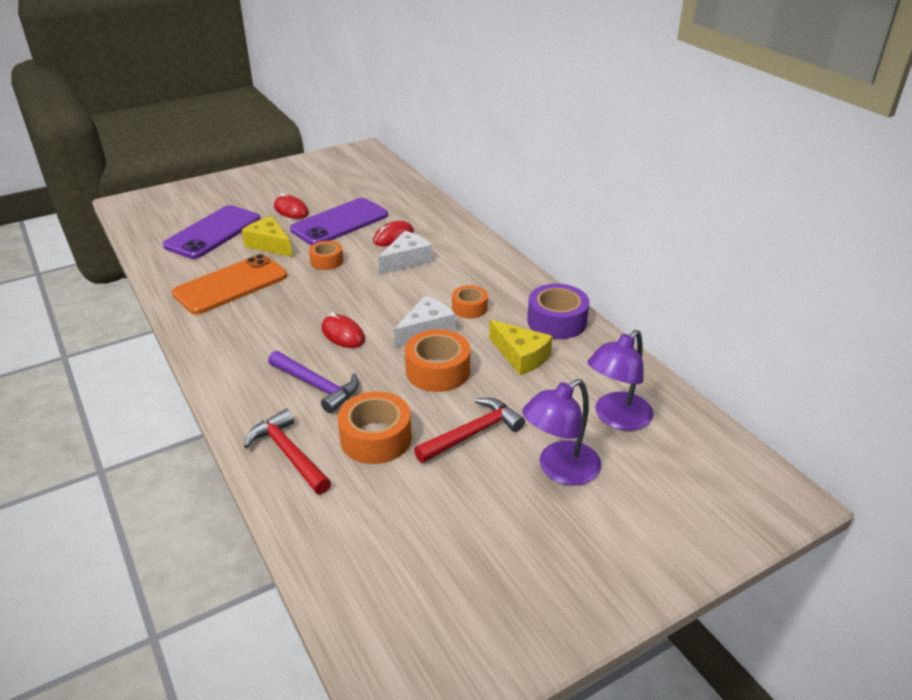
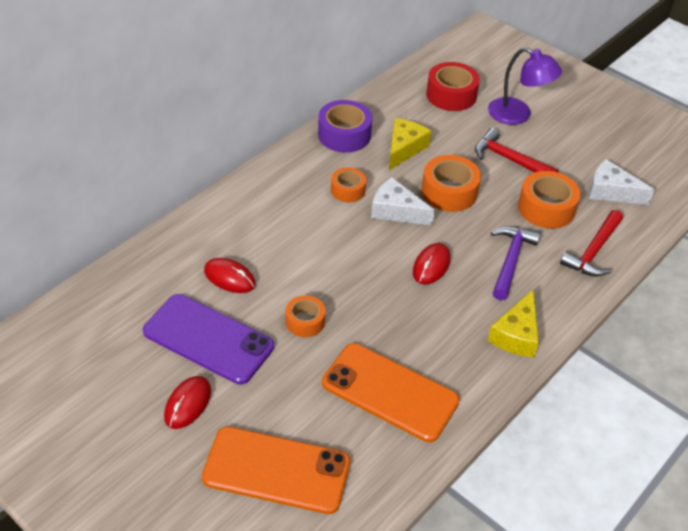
camera: 110 degrees left, 10 degrees up
purple phone [163,205,260,259] -> orange phone [202,426,350,514]
yellow cheese [241,216,292,257] -> yellow cheese moved to [488,290,539,357]
white cheese [378,231,432,274] -> white cheese moved to [589,159,655,205]
purple lamp [587,330,653,431] -> red tape [426,62,480,111]

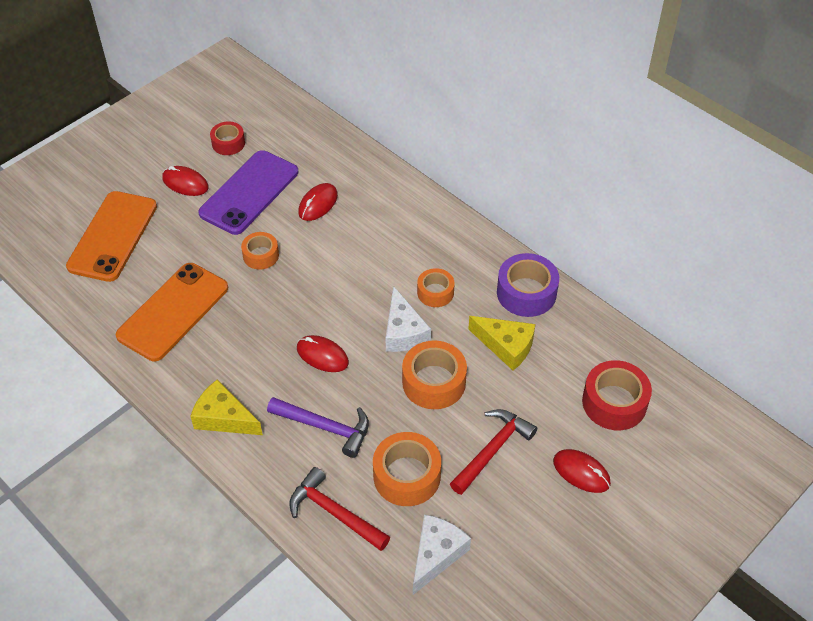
camera: 95 degrees right, 5 degrees up
white cheese [371,177,435,225] -> white cheese turned 135 degrees clockwise [385,286,431,352]
purple lamp [488,47,562,125] -> red mouse [553,449,611,493]
none -> red tape [210,122,245,155]

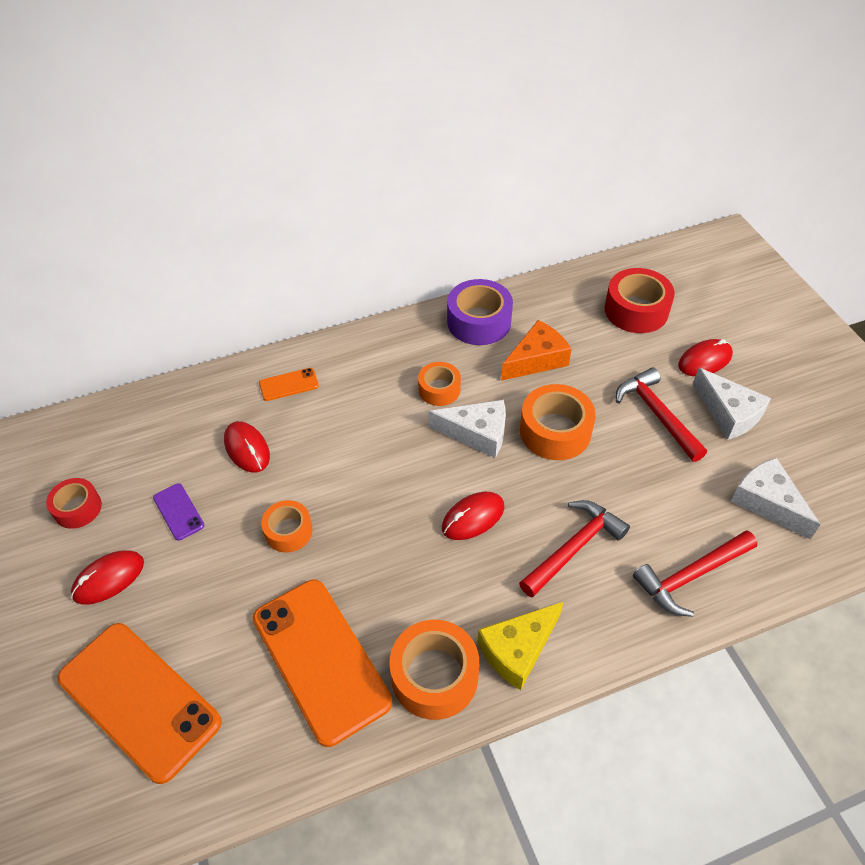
camera: 65 degrees left, 0 degrees up
purple phone [198,150,298,235] -> purple phone [153,483,204,541], size x0.43
purple hammer [267,397,369,458] -> red hammer [519,500,630,597]
orange tape [373,432,441,506] -> orange tape moved to [389,620,479,720]
yellow cheese [468,316,536,370] -> orange cheese [501,320,571,381]
none -> orange phone [259,368,319,401]
none -> white cheese [693,368,771,440]

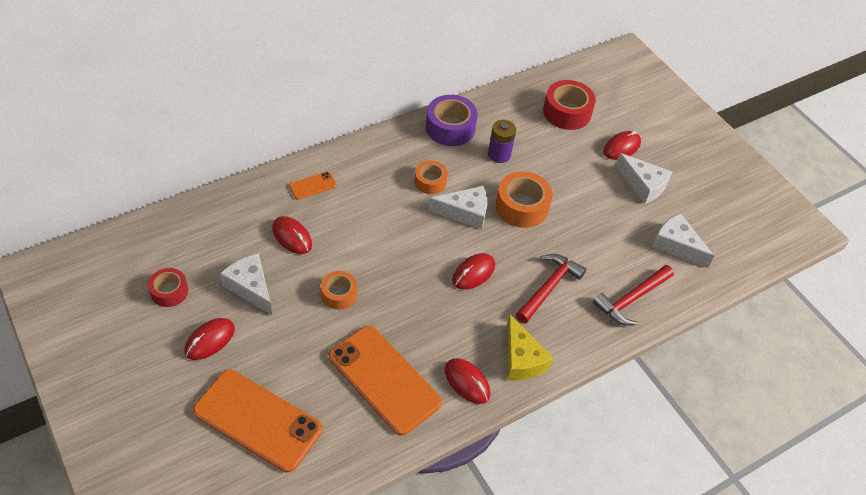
camera: 15 degrees left, 0 degrees up
purple phone [153,483,204,541] -> white cheese [220,253,272,315]
orange tape [389,620,479,720] -> red mouse [445,358,491,404]
yellow cheese [477,602,563,690] -> yellow cheese turned 60 degrees counterclockwise [507,314,553,381]
orange cheese [501,320,571,381] -> purple battery [488,120,516,163]
red hammer [616,367,707,462] -> none

